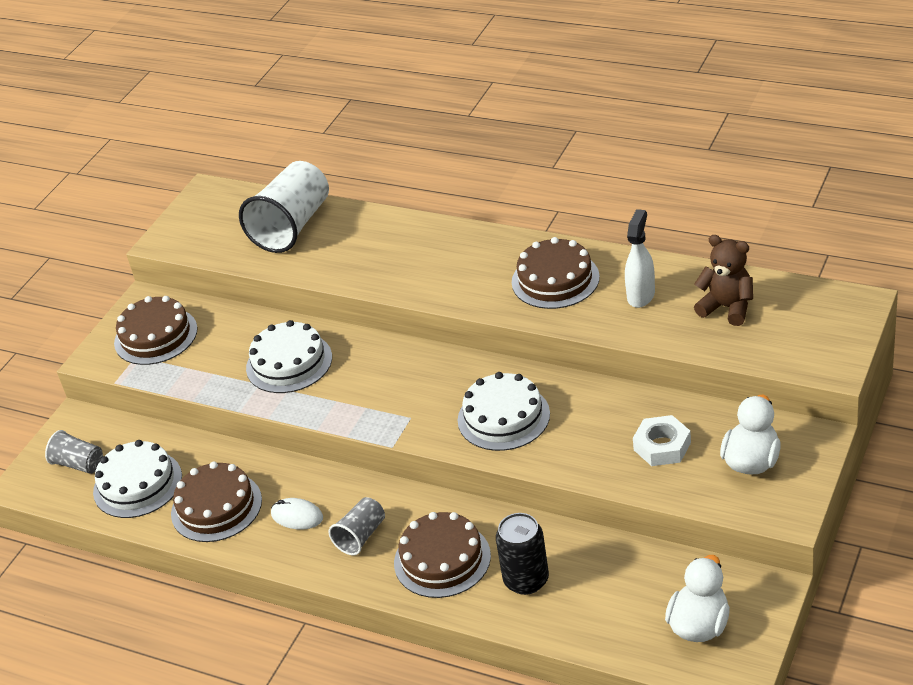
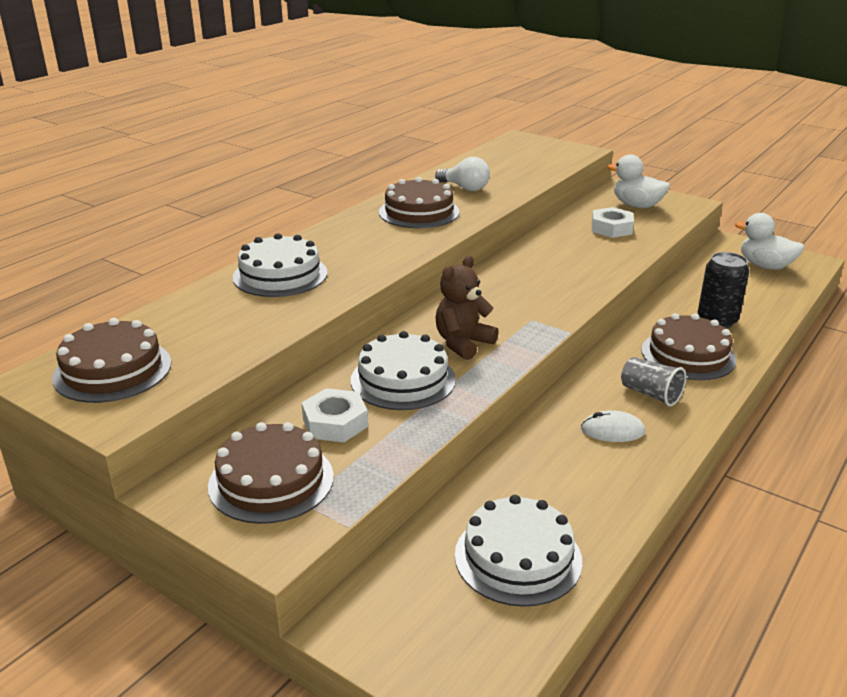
camera: 85 degrees left, 10 degrees down
grey cup [45,430,103,474] -> none
brown cake [171,462,262,542] -> brown cake moved to [52,318,171,403]
white cup [239,161,329,253] -> none
white mouse [271,498,323,530] -> white mouse turned 60 degrees clockwise [581,410,645,442]
white cake [458,372,550,451] -> white cake moved to [232,233,327,297]
white spray bottle [625,209,655,308] -> white light bulb [435,157,490,191]
brown teddy bear [694,235,753,326] -> brown teddy bear moved to [435,256,499,360]
none -> white nut [302,388,368,442]

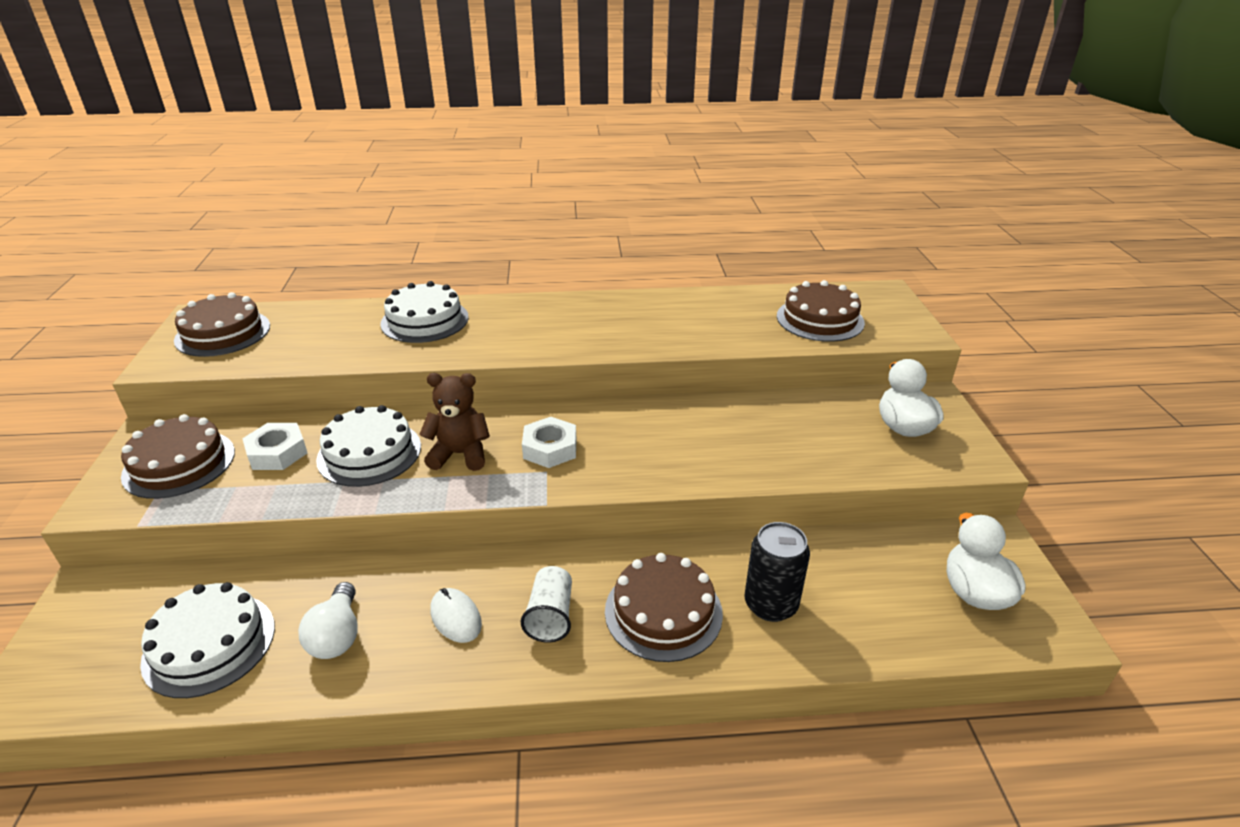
camera: 50 degrees right, 5 degrees up
brown cake [379,177,460,228] -> brown cake moved to [777,280,865,342]
white light bulb [435,157,490,191] -> white light bulb moved to [298,582,358,659]
white nut [592,207,634,238] -> white nut moved to [522,417,577,468]
grey cup [621,357,686,406] -> white cup [521,566,572,643]

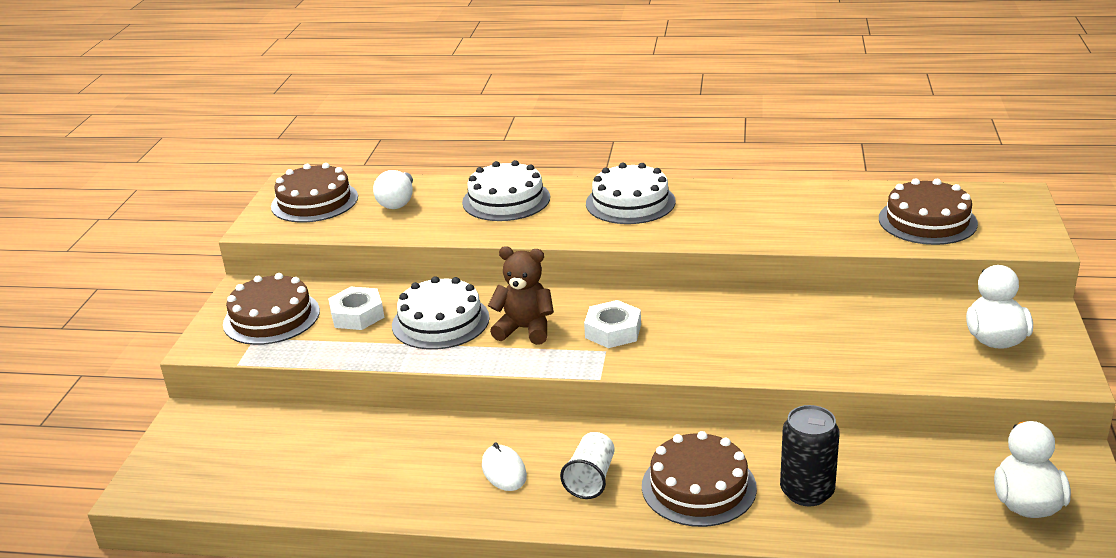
camera: 15 degrees right, 5 degrees down
white cake [140,582,275,698] -> white cake moved to [586,163,676,224]
white light bulb [298,582,358,659] -> white light bulb moved to [373,170,413,209]

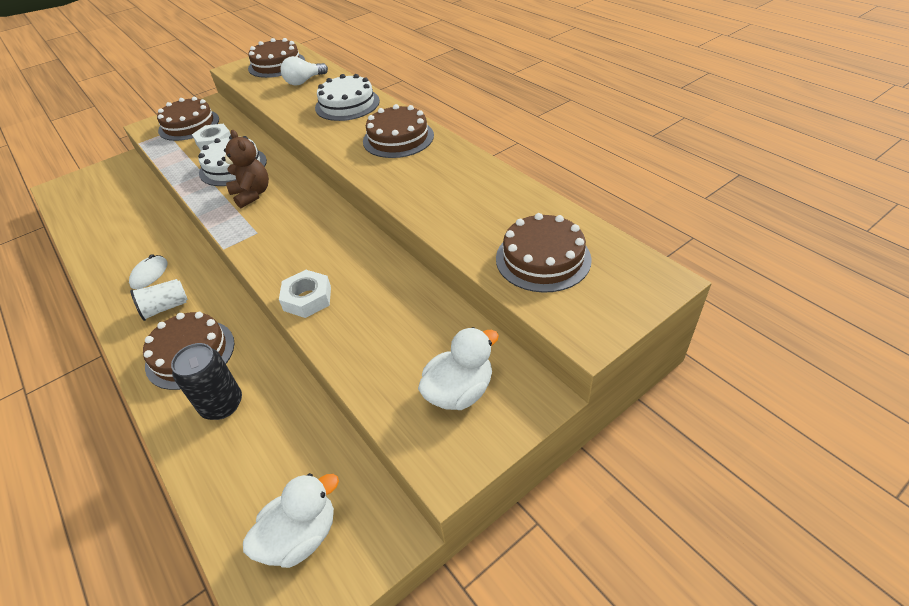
camera: 45 degrees right, 15 degrees up
white nut [584,300,641,348] -> white nut moved to [279,270,331,318]
white cake [586,163,676,224] -> brown cake [363,104,434,158]

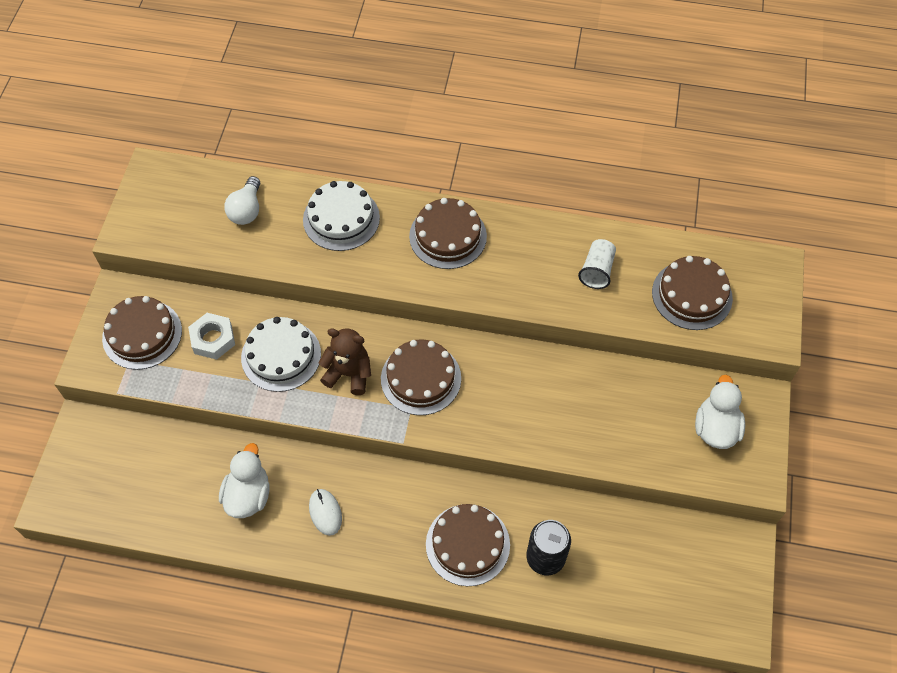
camera: 45 degrees left, 15 degrees up
white cup [130,279,188,321] -> white cup moved to [578,239,616,289]
white duck [243,473,339,568] -> white duck moved to [219,443,269,518]
brown cake [248,38,305,78] -> brown cake moved to [381,339,461,415]
white nut [279,270,331,318] -> none

